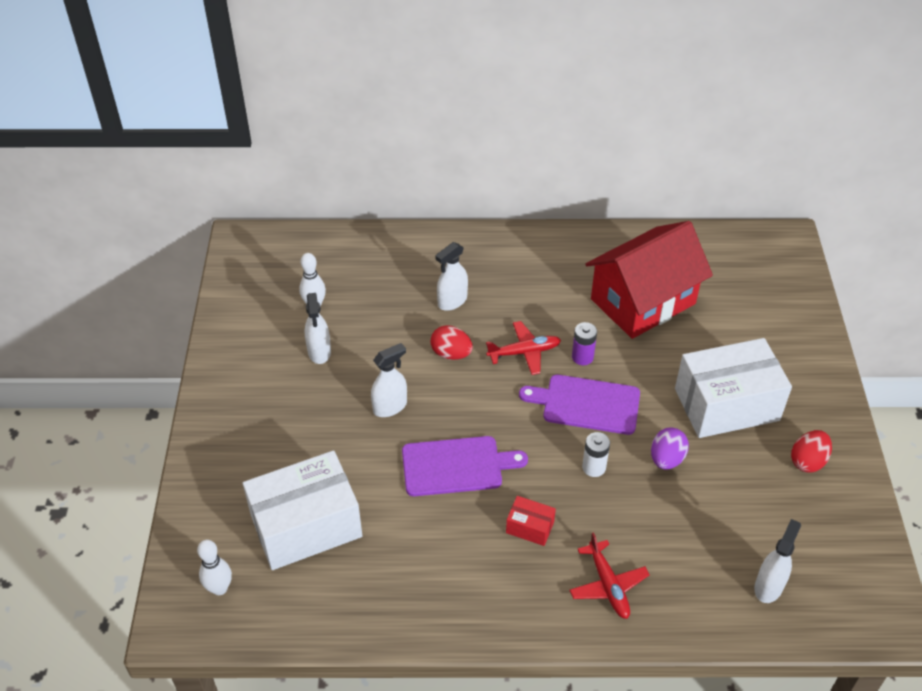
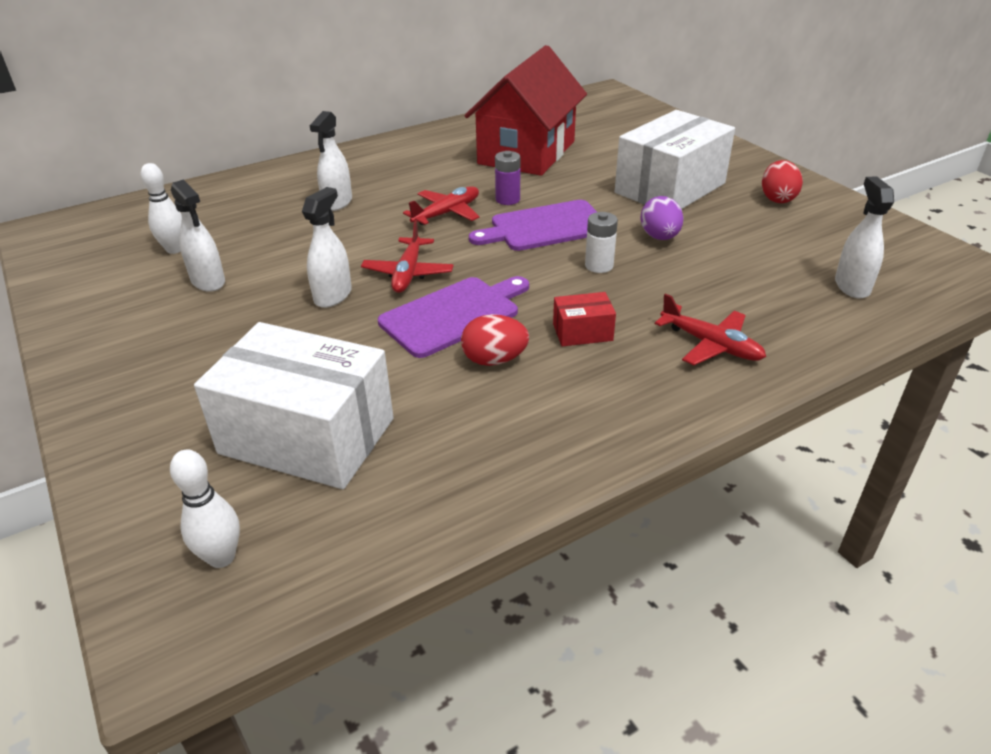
camera: 30 degrees left, 10 degrees down
white box [243,450,362,570] -> white box turned 75 degrees clockwise [194,322,394,489]
red egg [430,325,473,360] -> red egg moved to [461,314,529,366]
none -> red plane [361,220,454,293]

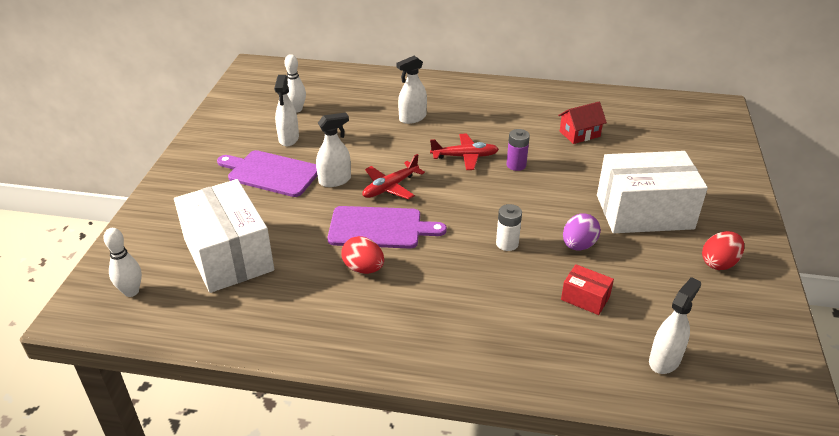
camera: 40 degrees right, 0 degrees up
red house [465,45,587,176] -> red house [558,102,607,144], size x0.44
purple cutting board [469,200,597,251] -> purple cutting board moved to [217,150,318,197]
red box [553,292,616,346] -> red box moved to [561,264,614,315]
red plane [655,294,766,365] -> none

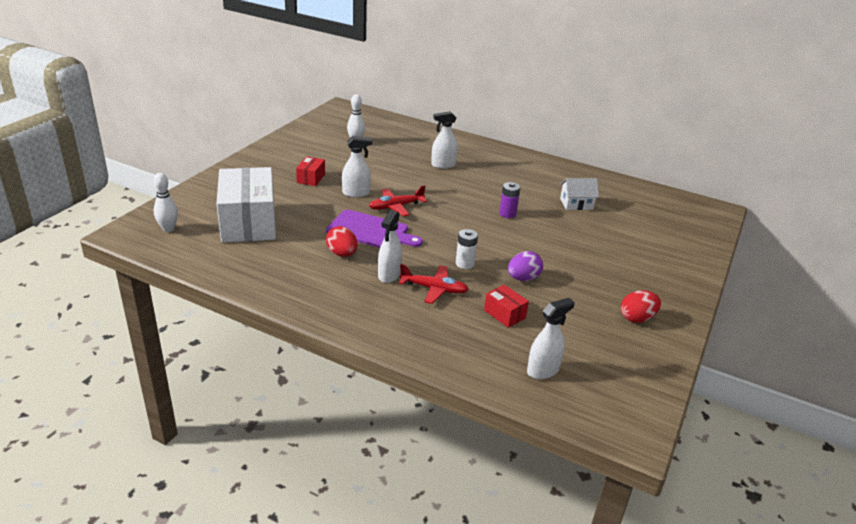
camera: 15 degrees right, 5 degrees down
purple cutting board [217,150,318,197] -> red box [296,156,325,186]
white spray bottle [274,75,299,146] -> white spray bottle moved to [378,210,402,283]
red plane [430,134,499,170] -> red plane moved to [399,264,469,304]
red house [558,102,607,144] -> white house [560,178,599,210]
white box [597,151,708,233] -> none

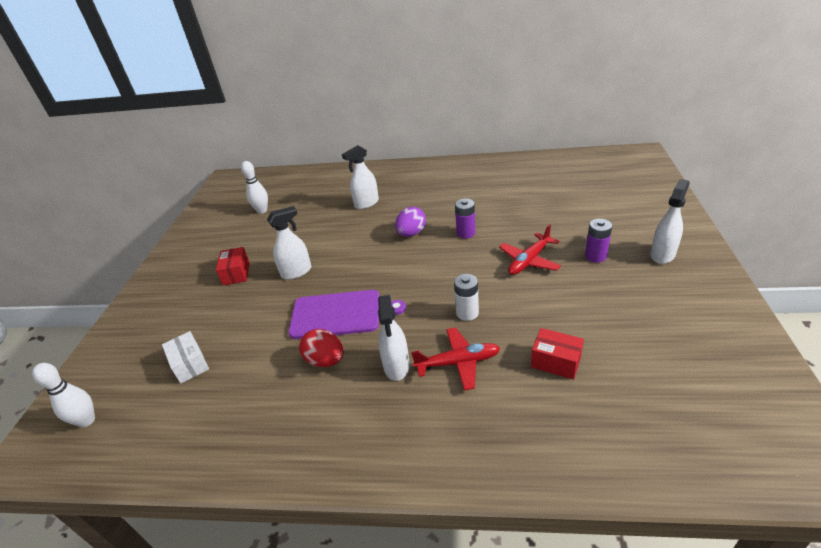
camera: 15 degrees left, 5 degrees up
white box [217,167,276,243] -> white box [162,331,209,384], size x0.43
red plane [369,185,427,216] -> red plane moved to [499,224,561,275]
purple egg [508,251,543,281] -> purple egg moved to [395,207,426,237]
white spray bottle [527,298,575,379] -> white spray bottle moved to [650,179,690,264]
white house [560,178,599,210] -> none
red egg [621,290,661,323] -> none
none -> purple battery [585,219,612,263]

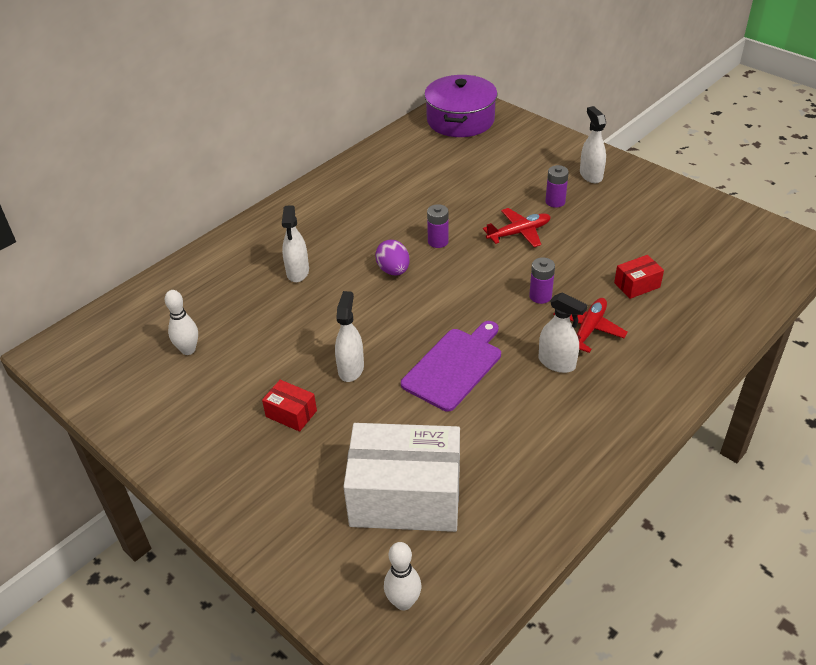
camera: 55 degrees left, 5 degrees up
white box [162,331,209,384] -> white box [343,423,460,532], size x2.32
red egg [299,329,344,367] -> none
white battery [454,274,479,321] -> purple battery [529,257,555,304]
red plane [499,224,561,275] -> red plane turned 105 degrees counterclockwise [483,208,551,247]
none -> purple pot [424,75,497,137]

